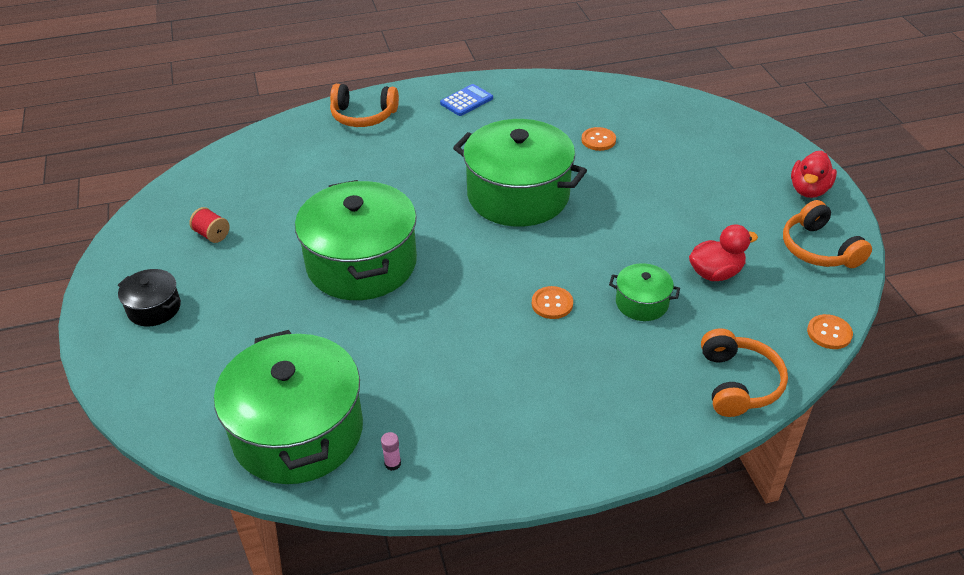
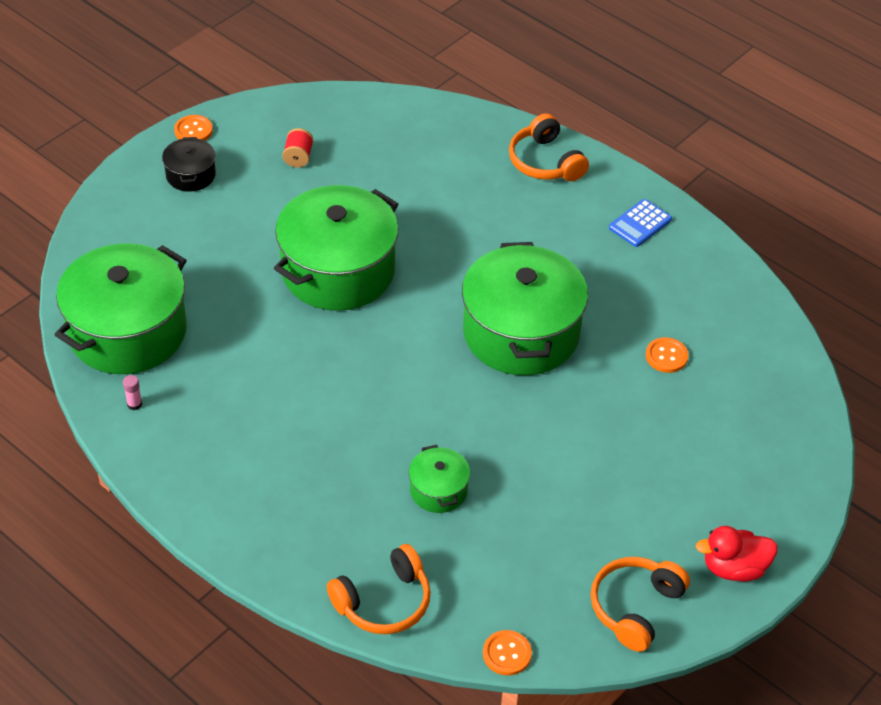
camera: 55 degrees right, 5 degrees up
blue calculator [440,84,493,116] -> blue calculator turned 120 degrees clockwise [609,199,672,247]
orange button [532,286,573,319] -> orange button moved to [174,115,213,141]
red duck [689,224,758,281] -> none

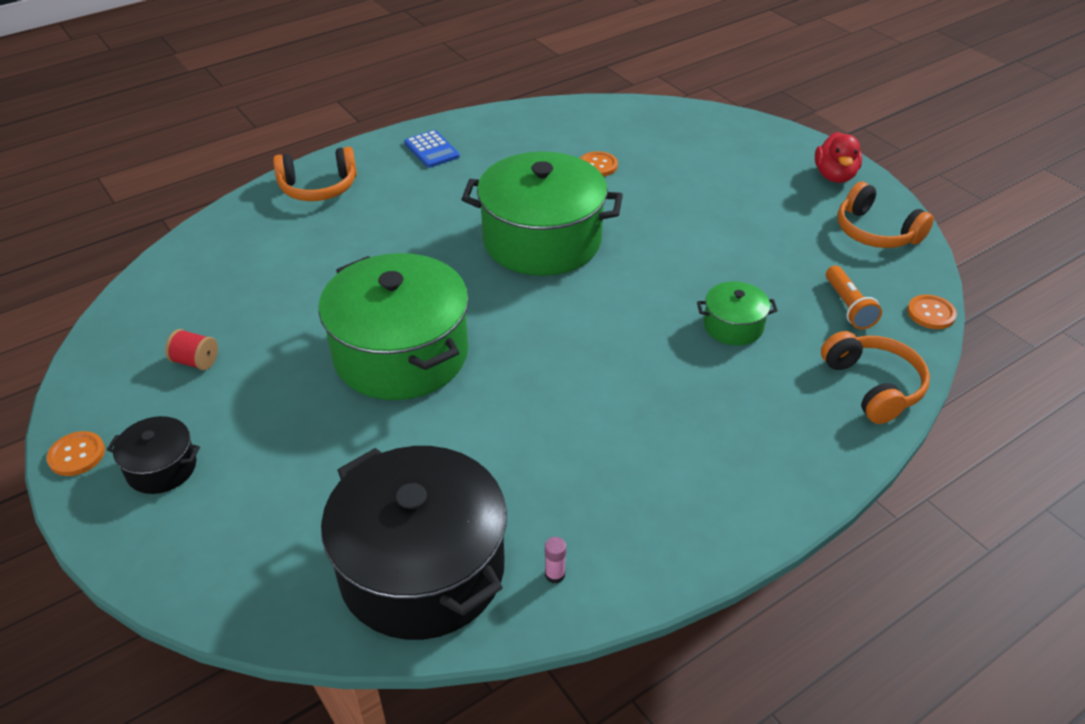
camera: 75 degrees left, 5 degrees down
green pot [55,243,187,374] -> black pot [321,446,507,640]
none -> orange flashlight [826,266,882,329]

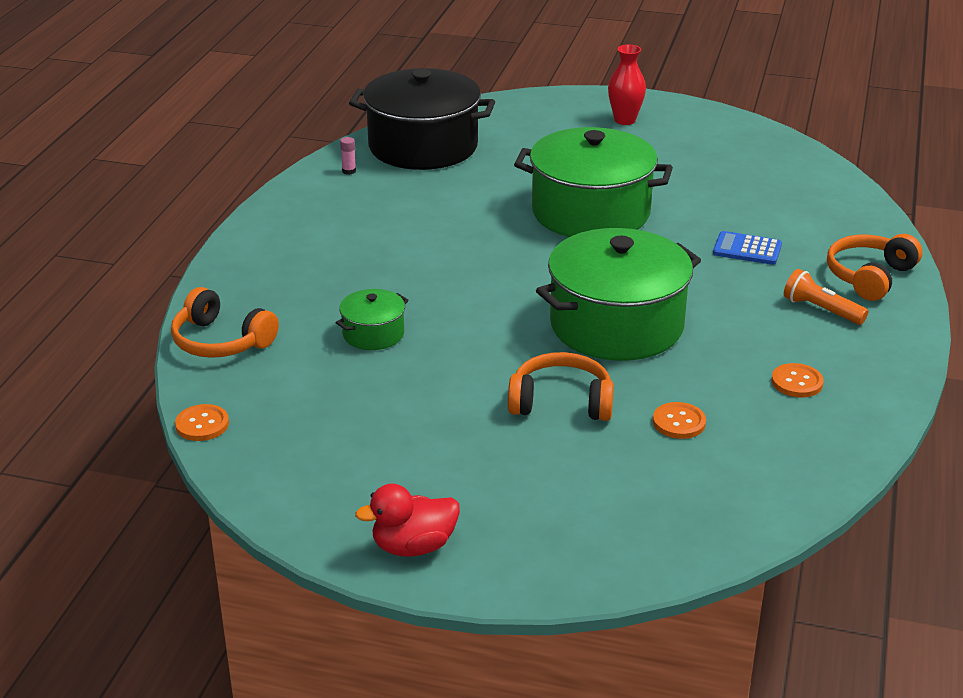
camera: 140 degrees right, 10 degrees down
orange button [47,431,105,476] -> orange button moved to [772,363,824,398]
black pot [107,416,200,494] -> red vase [608,45,646,125]
red spool [165,329,218,370] -> none
blue calculator [404,130,460,168] -> blue calculator moved to [713,231,782,265]
red duck [815,132,862,183] -> red duck turned 75 degrees counterclockwise [355,484,460,557]
orange flashlight [826,266,882,329] -> orange flashlight moved to [784,269,869,325]
orange headphones [838,182,934,248] -> orange headphones moved to [508,352,614,421]

